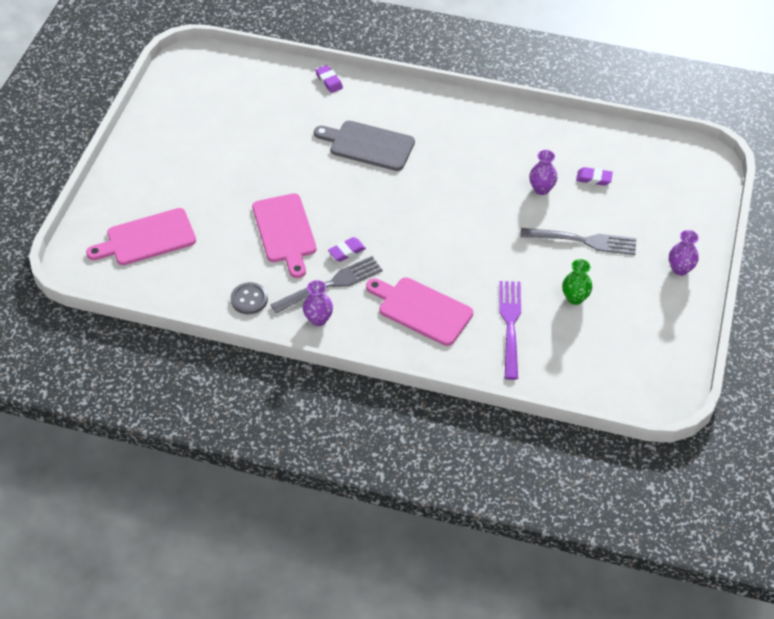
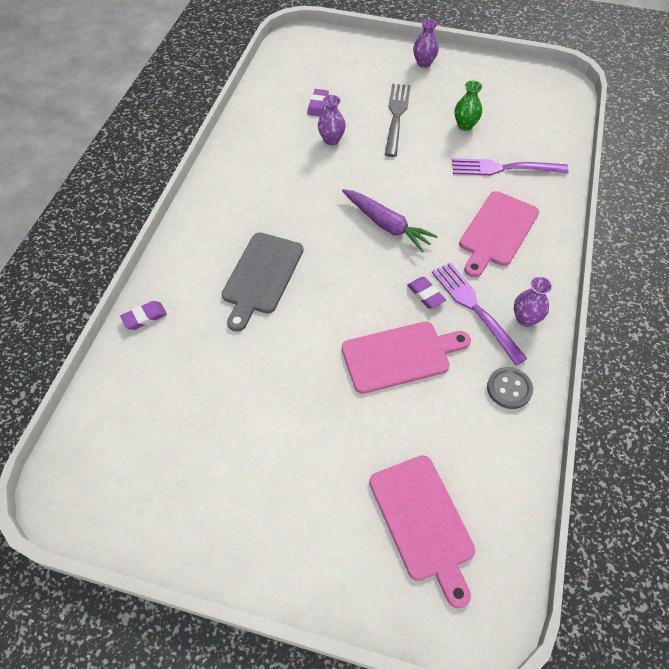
camera: 90 degrees left, 5 degrees up
grey fork [270,256,383,313] -> purple fork [432,262,527,365]
none -> purple carrot [342,189,438,252]

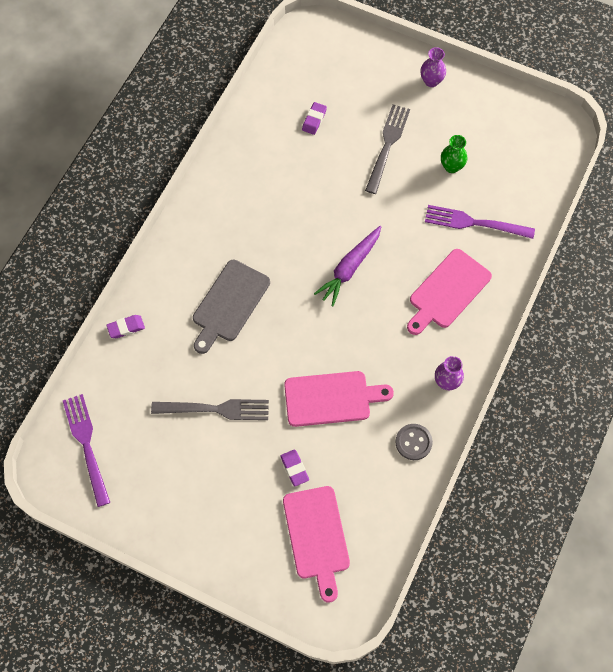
camera: 10 degrees right, 10 degrees up
purple vase [318,95,346,145] -> none
purple carrot [342,189,438,252] -> purple carrot turned 75 degrees clockwise [314,226,381,306]
purple eraser [407,277,446,308] -> purple eraser moved to [280,449,309,486]
purple fork [432,262,527,365] -> purple fork moved to [63,394,110,507]
none -> grey fork [151,399,269,420]

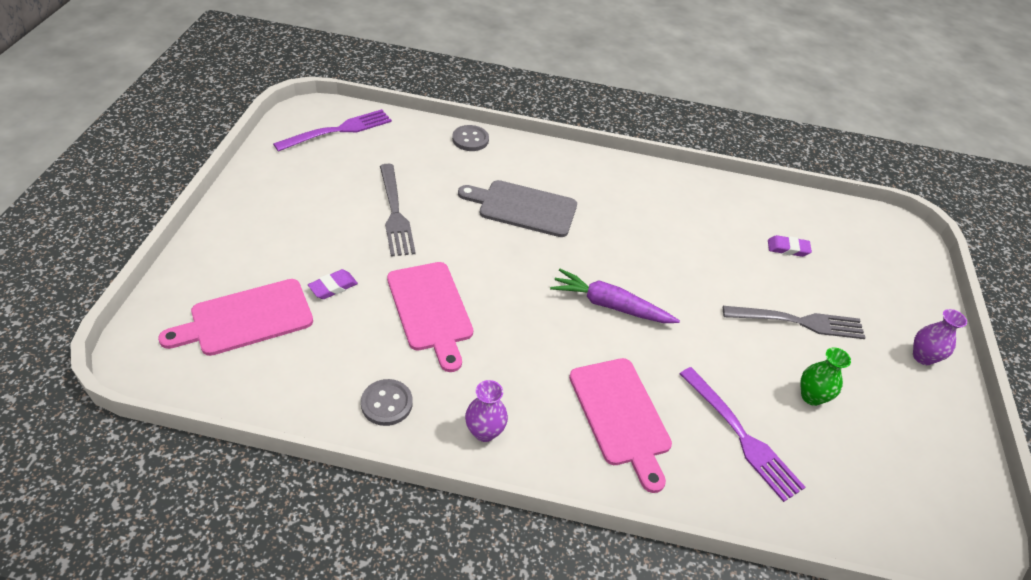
camera: 70 degrees right, 20 degrees down
purple eraser [106,315,145,338] -> grey button [452,125,489,151]
pink cutting board [407,249,492,335] -> pink cutting board turned 135 degrees counterclockwise [569,358,672,493]
purple fork [425,205,535,239] -> purple fork turned 150 degrees clockwise [680,367,805,502]

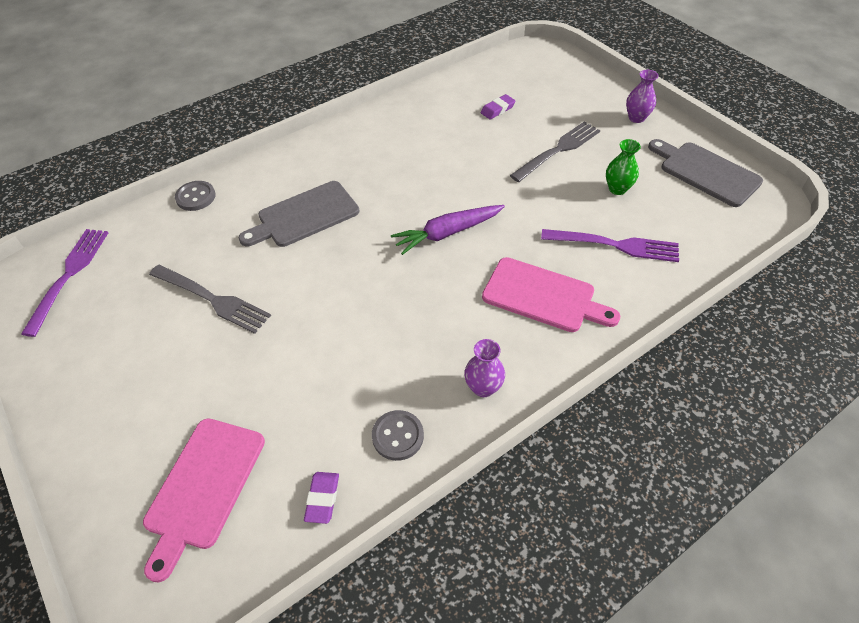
camera: 40 degrees left, 5 degrees up
purple eraser [308,269,358,299] -> purple eraser moved to [304,472,339,524]
pink cutting board [387,262,473,372] -> none
none -> grey cutting board [648,139,763,207]

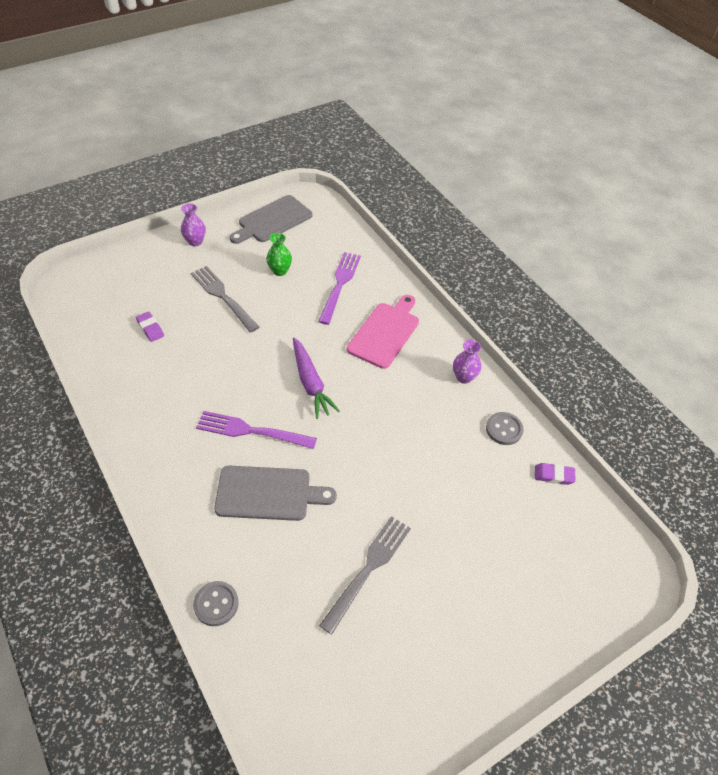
camera: 90 degrees left, 0 degrees up
purple fork [21,229,108,337] -> purple fork moved to [196,411,317,449]
pink cutting board [143,418,265,583] -> none
grey cutting board [239,181,359,247] -> grey cutting board turned 60 degrees counterclockwise [214,466,337,521]

